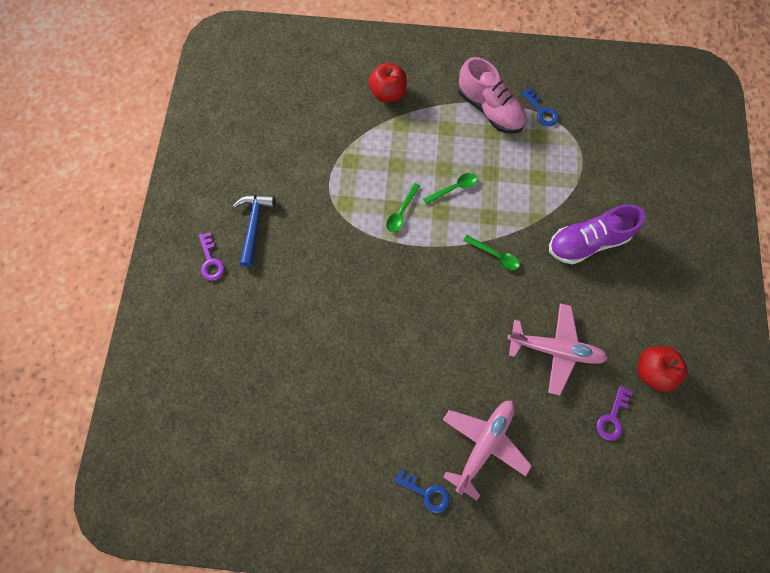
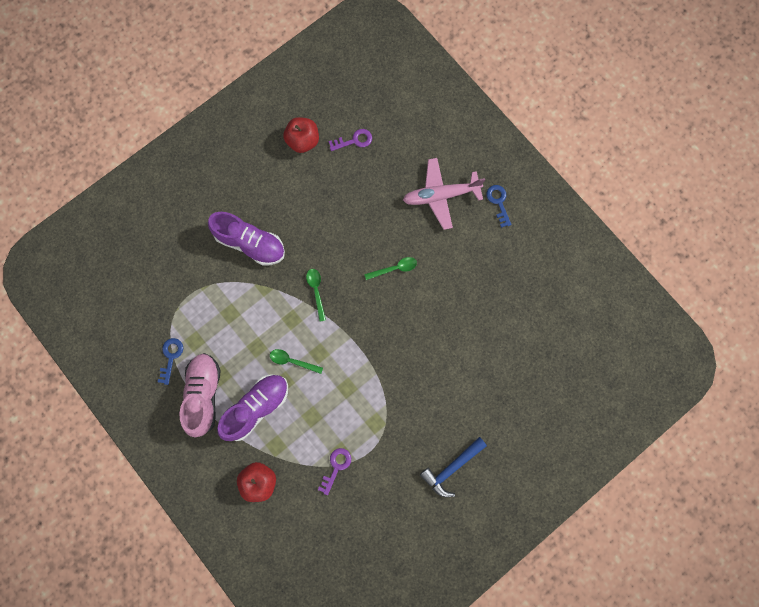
camera: 135 degrees left, 5 degrees up
purple key [199,232,224,281] -> purple key moved to [318,448,351,495]
green spoon [386,183,420,232] -> green spoon moved to [364,257,417,280]
pink plane [507,303,608,395] -> none
none -> purple shoe [217,374,288,441]

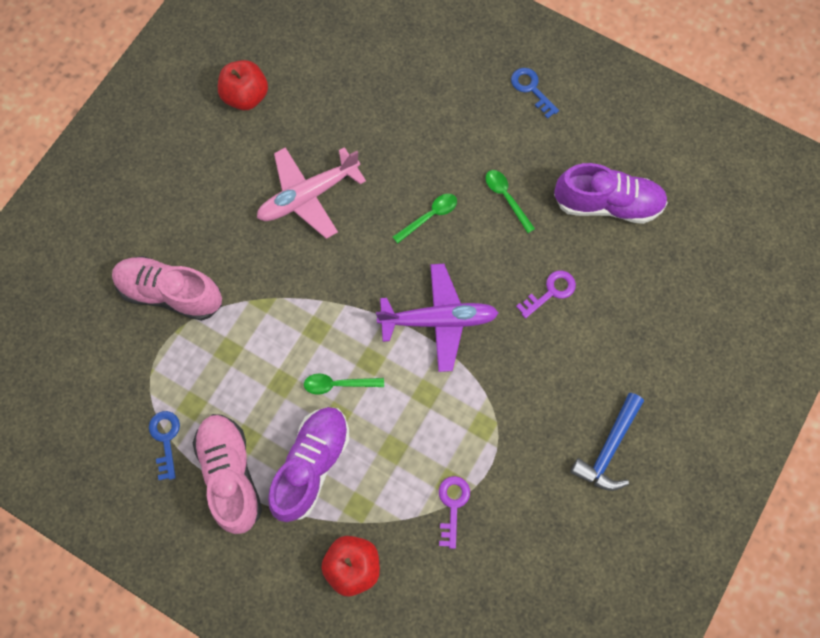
camera: 20 degrees left, 5 degrees down
purple shoe [208,212,285,266] -> purple shoe moved to [554,163,668,224]
green spoon [306,269,326,322] -> green spoon moved to [486,170,535,233]
purple key [329,129,372,151] -> purple key moved to [516,271,576,319]
pink plane [403,158,485,230] -> pink plane moved to [257,147,366,239]
none -> pink shoe [112,256,222,321]
none -> purple plane [376,264,499,372]

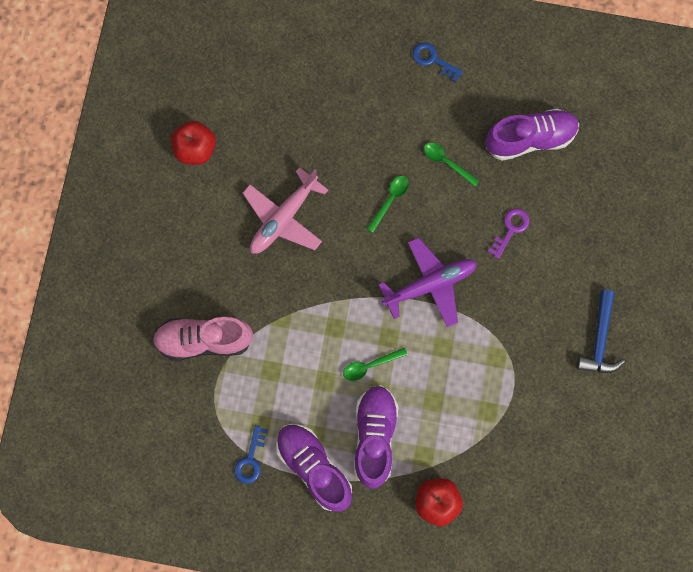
camera: 20 degrees left, 5 degrees up
blue key [149,411,180,480] -> blue key turned 135 degrees counterclockwise [234,425,268,484]
pink shoe [193,414,262,534] -> purple shoe [276,424,352,512]
purple key [439,476,470,549] -> none

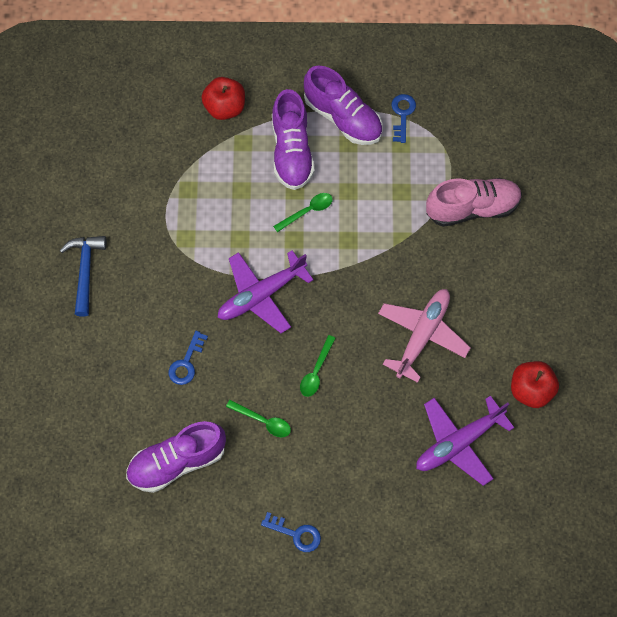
camera: 170 degrees right, 10 degrees down
purple key [488,208,530,259] -> blue key [168,331,208,385]
none -> purple plane [416,395,514,486]

